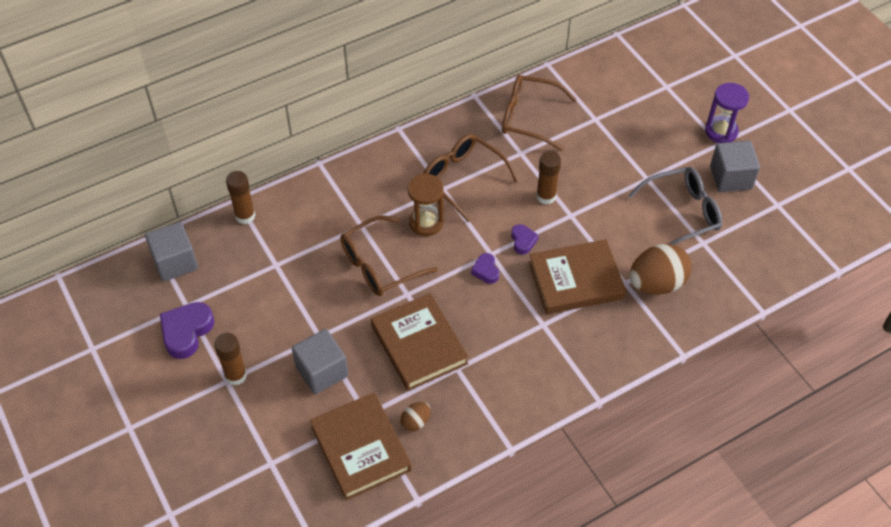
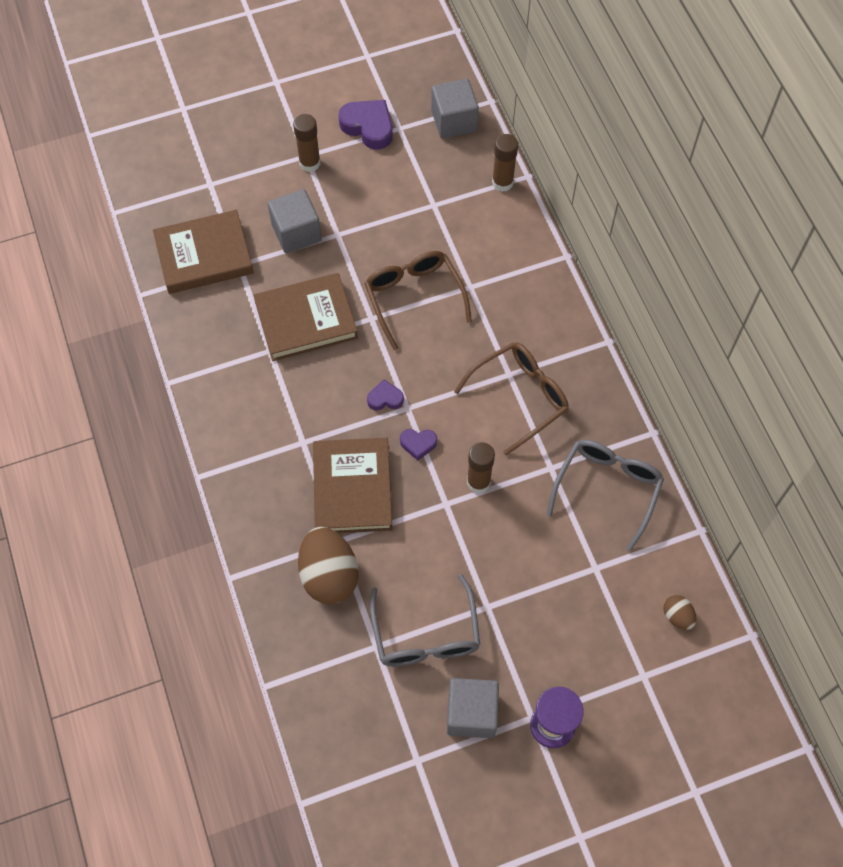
camera: 100 degrees right, 10 degrees up
brown egg [401,402,431,431] -> brown egg moved to [663,595,696,630]
brown hourglass [407,174,444,236] -> none
brown glasses [502,75,577,151] -> grey glasses [546,440,664,551]

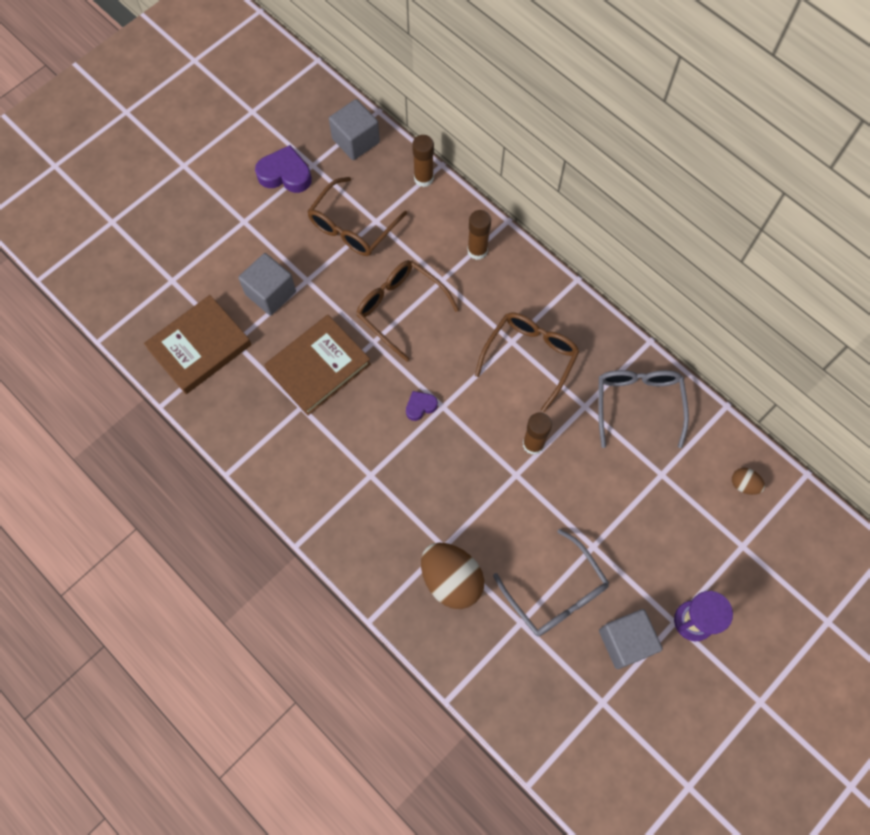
camera: 25 degrees left, 5 degrees up
brown glue stick [293,114,321,172] -> brown glue stick moved to [468,210,491,260]
brown book [313,438,392,533] -> none
purple heart [400,429,437,461] -> none
none -> brown glasses [307,177,408,256]

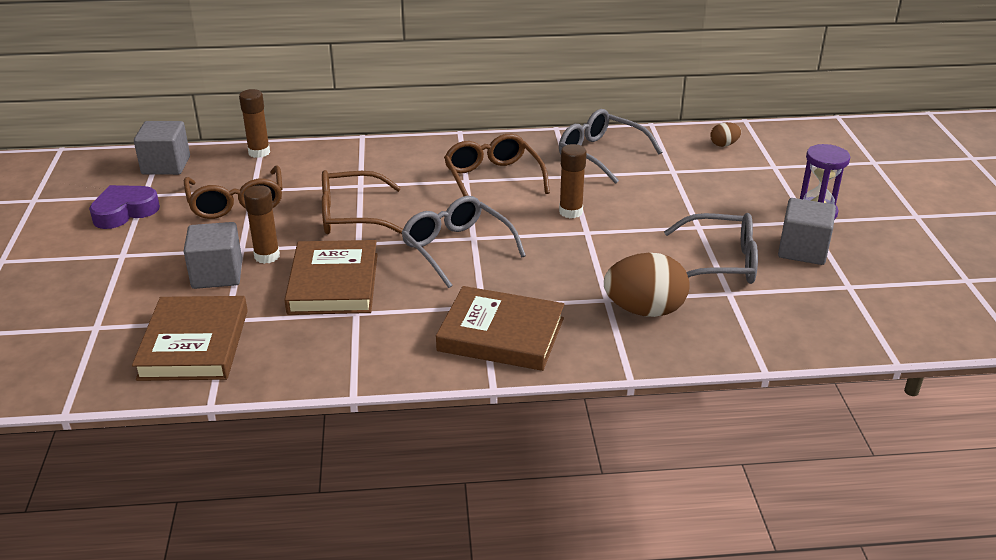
camera: 50 degrees left, 35 degrees down
purple heart [406,391,438,421] -> grey glasses [401,196,526,288]
brown glue stick [468,210,491,260] -> brown glue stick moved to [244,185,280,264]
none -> brown book [436,286,564,371]

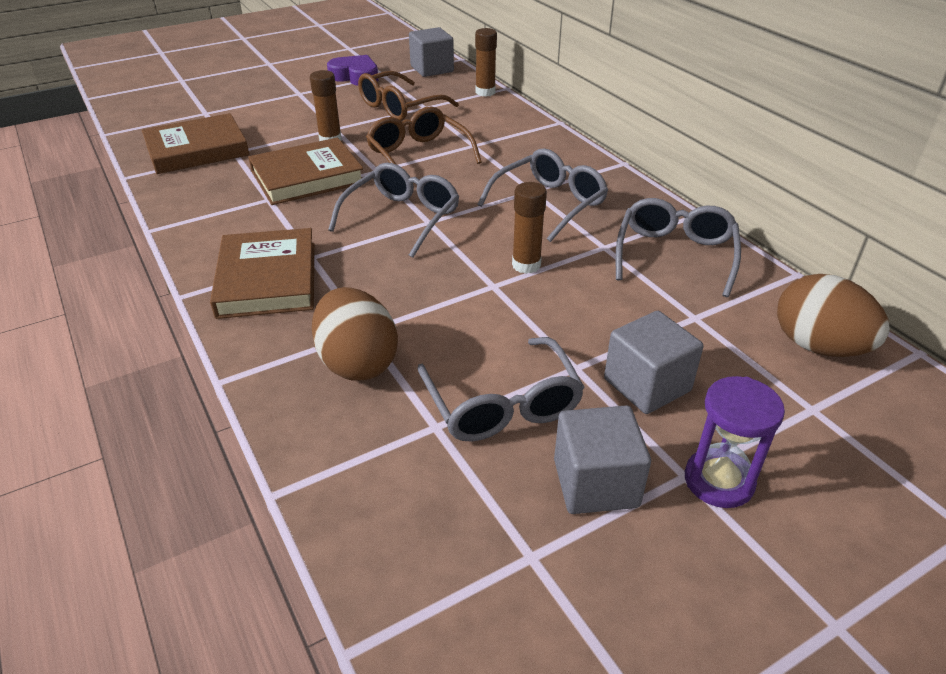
camera: 65 degrees right, 5 degrees up
grey cube [184,222,242,289] -> grey cube moved to [604,311,704,414]
brown glasses [444,134,550,196] -> grey glasses [477,148,608,242]
brown egg [710,122,741,147] -> brown egg [777,274,890,357], size x2.10

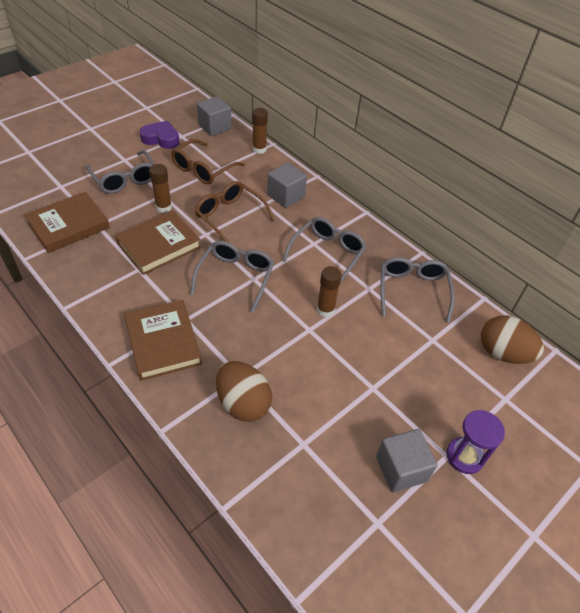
camera: 15 degrees left, 10 degrees up
grey glasses [417,337,585,441] -> grey glasses moved to [86,150,154,194]
grey cube [604,311,704,414] -> grey cube moved to [267,162,307,208]

